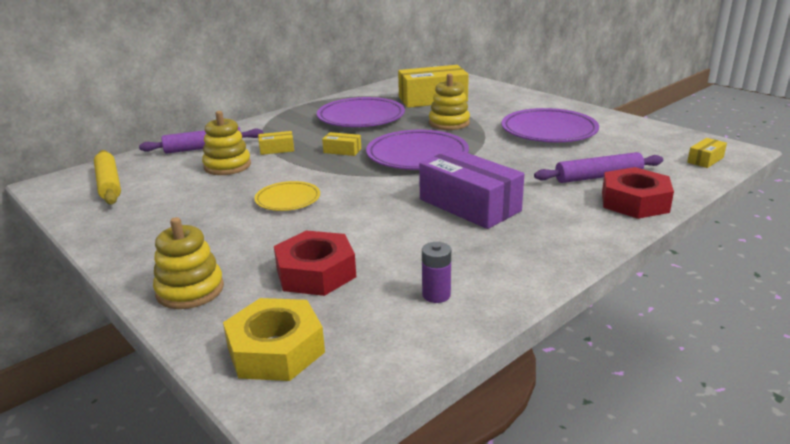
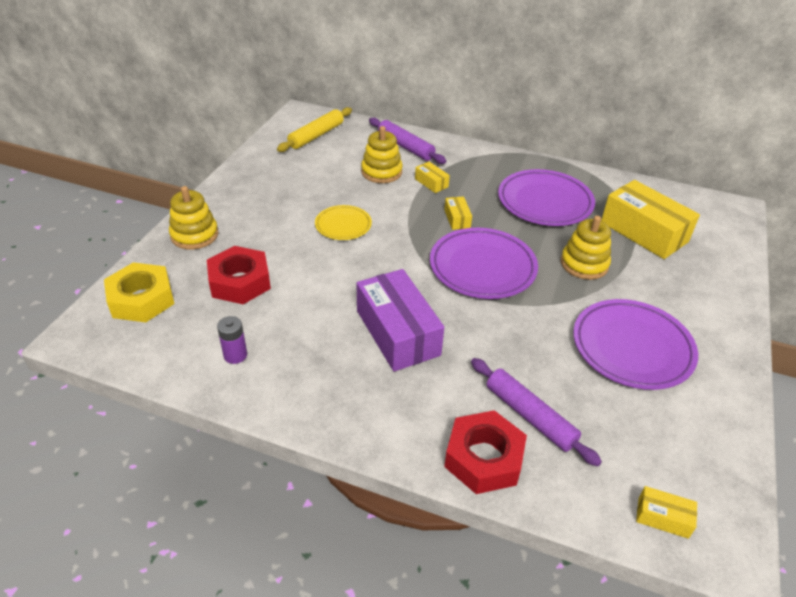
camera: 60 degrees right, 15 degrees up
purple box [419,149,524,229] -> purple box turned 45 degrees counterclockwise [357,269,444,372]

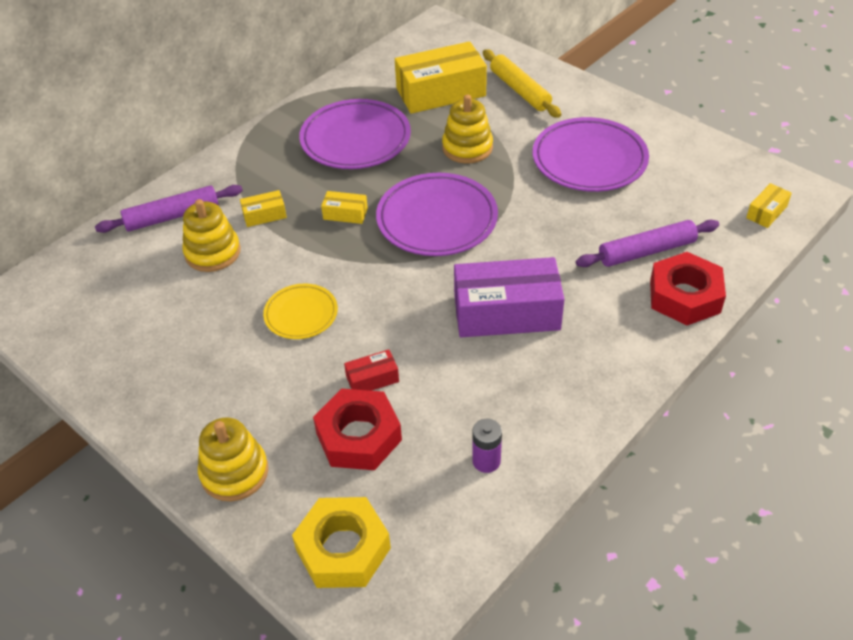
camera: 65 degrees left, 5 degrees up
yellow rolling pin [277,107,352,152] -> yellow rolling pin moved to [483,49,561,118]
none -> red box [344,349,399,391]

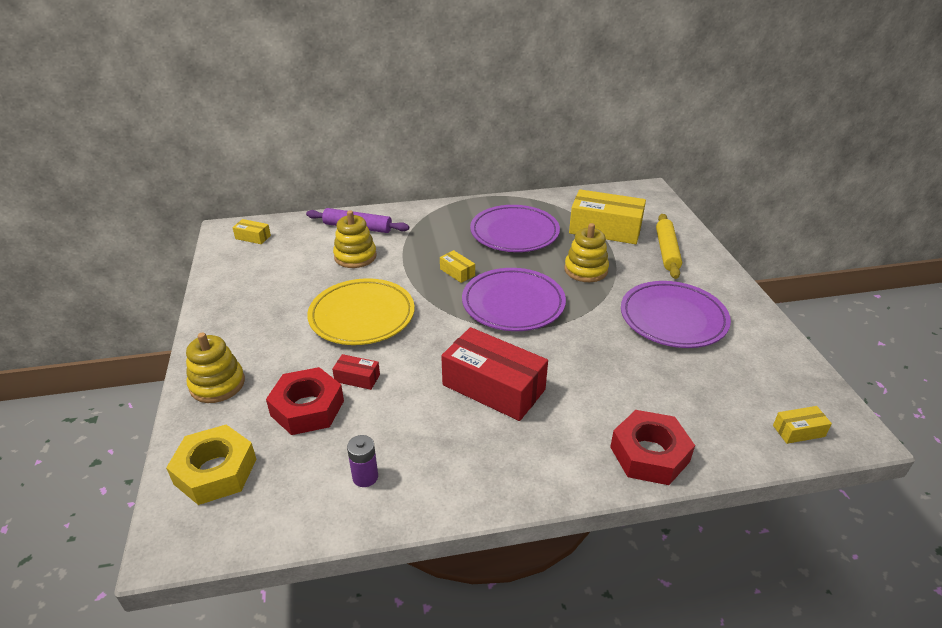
camera: 35 degrees right, 10 degrees down
yellow box [240,190,287,227] -> yellow box moved to [232,219,271,244]
yellow plate [263,283,338,339] -> yellow plate [307,278,415,345], size x1.78
purple box [454,257,564,337] -> red box [441,327,548,421]
purple rolling pin [576,220,719,267] -> none

